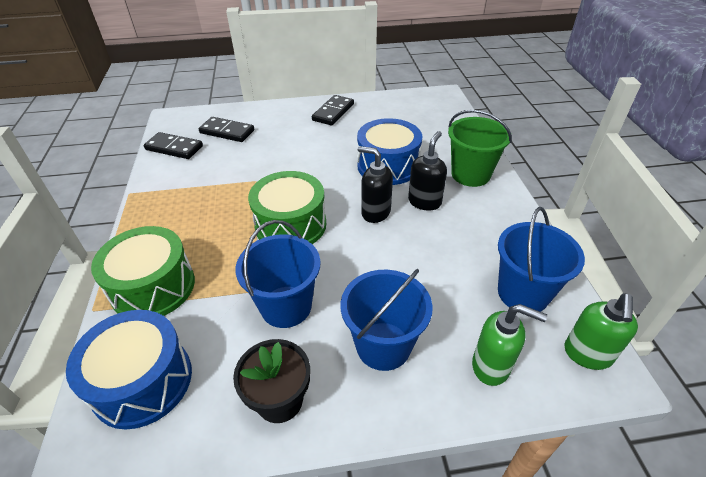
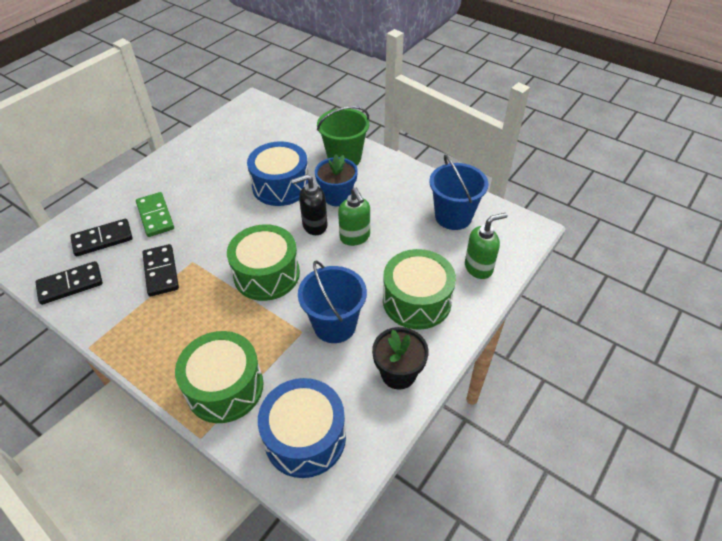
camera: 45 degrees left, 5 degrees up
black domino [312,95,354,126] -> black domino moved to [142,244,179,296]
blue bucket [341,269,433,371] -> green drum [383,249,456,330]
black soap dispenser [408,131,447,211] -> blue flower pot [315,155,358,206]
green soap dispenser [564,294,638,370] -> green soap dispenser moved to [338,187,370,246]
none -> green domino [136,192,174,237]

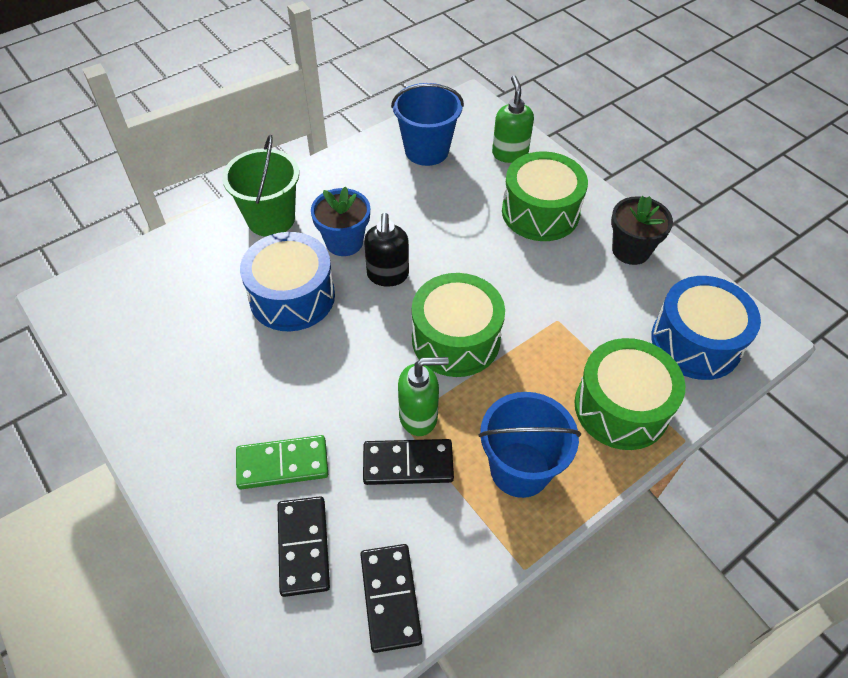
camera: 75 degrees left, 5 degrees up
blue bucket [298,261,367,343] -> blue bucket moved to [478,392,581,498]
green soap dispenser [338,187,370,246] -> green soap dispenser moved to [398,357,449,436]

